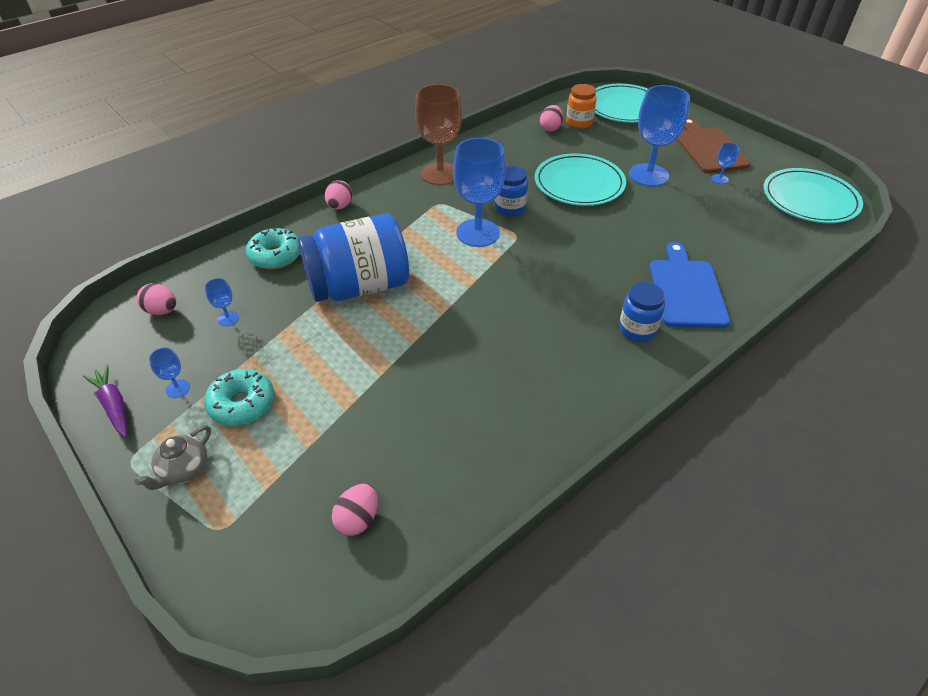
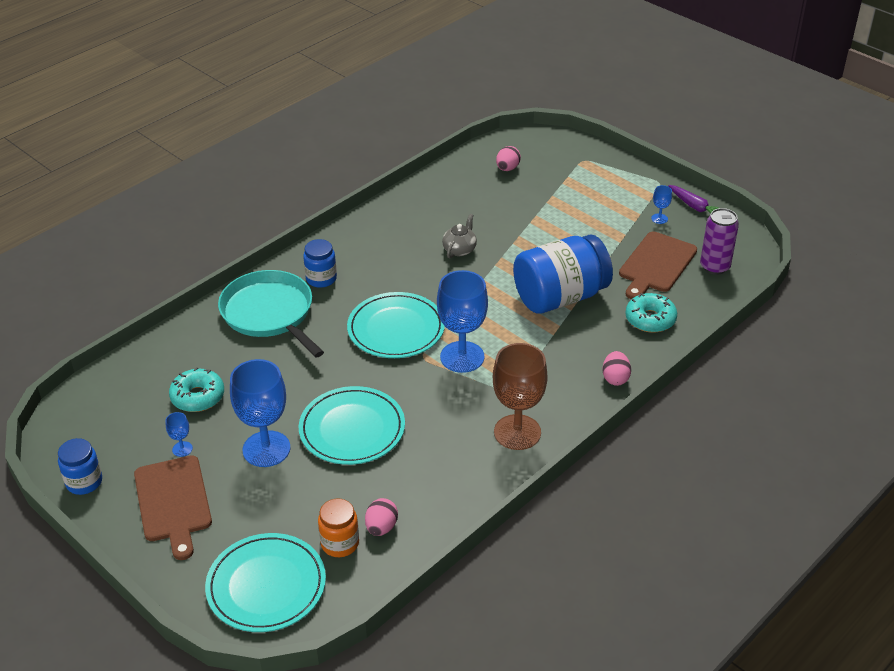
camera: 175 degrees right, 5 degrees down
grey teapot [135,425,211,490] -> grey teapot moved to [442,214,477,258]
pink egg [137,283,176,315] -> purple can [700,208,739,275]
turquoise donut [204,369,274,426] -> turquoise donut moved to [169,367,224,412]
blue goblet [205,278,239,326] -> brown cutting board [619,232,697,299]
blue jar [495,165,528,216] -> blue jar moved to [58,438,102,495]
blue cutting board [650,242,730,328] -> turquoise pan [218,270,324,357]
turquoise plate [763,168,863,223] -> turquoise plate moved to [347,292,445,358]

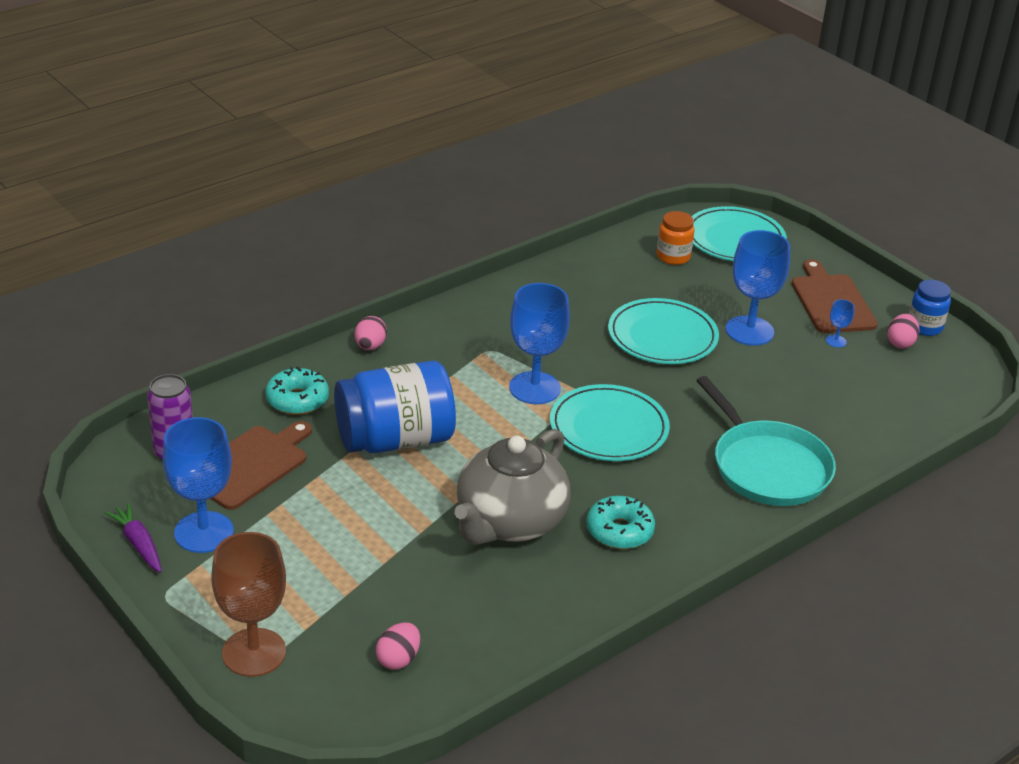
camera: 175 degrees left, 5 degrees down
turquoise donut [169,367,224,412] -> turquoise donut moved to [586,496,655,549]
blue jar [303,239,337,288] -> none
pink egg [365,498,398,536] -> pink egg moved to [887,314,919,348]
grey teapot [442,214,477,258] -> grey teapot [454,429,571,545], size x2.31
brown goblet [493,343,548,450] -> brown goblet moved to [211,532,286,677]
blue goblet [651,185,672,224] -> blue goblet [162,417,234,553], size x2.36

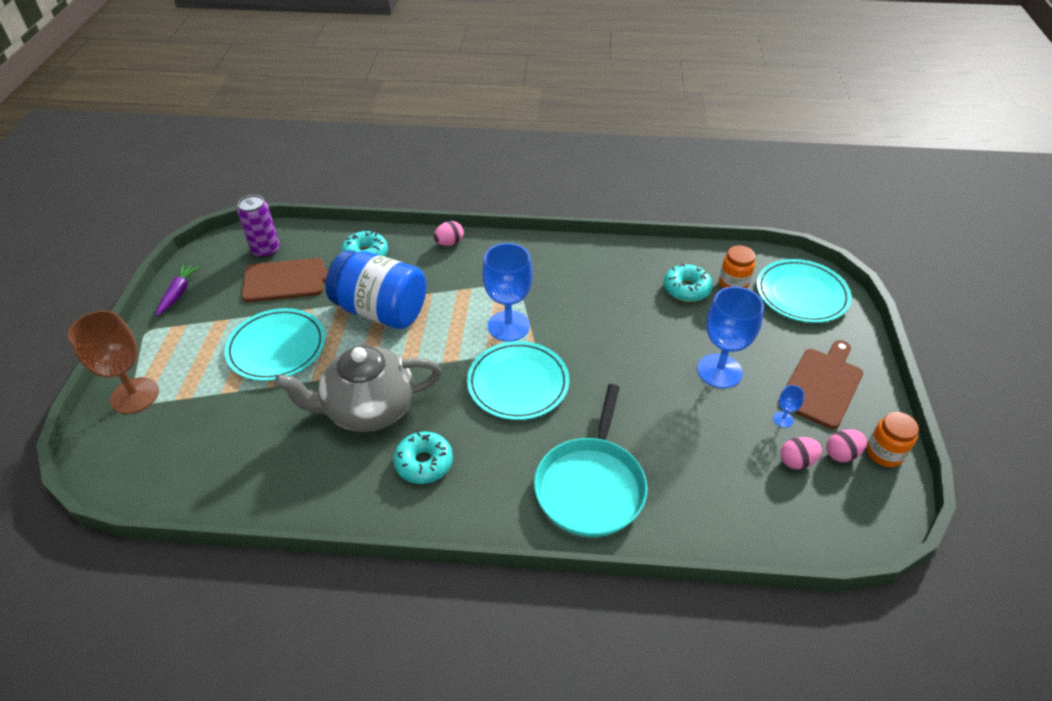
camera: 45 degrees right, 10 degrees up
blue goblet [162,417,234,553] -> none
pink egg [376,622,420,670] -> pink egg moved to [780,437,822,469]
turquoise plate [608,298,719,364] -> turquoise plate moved to [224,308,325,381]
blue jar [909,280,951,336] -> orange jar [867,412,919,467]
none -> turquoise donut [664,263,713,302]

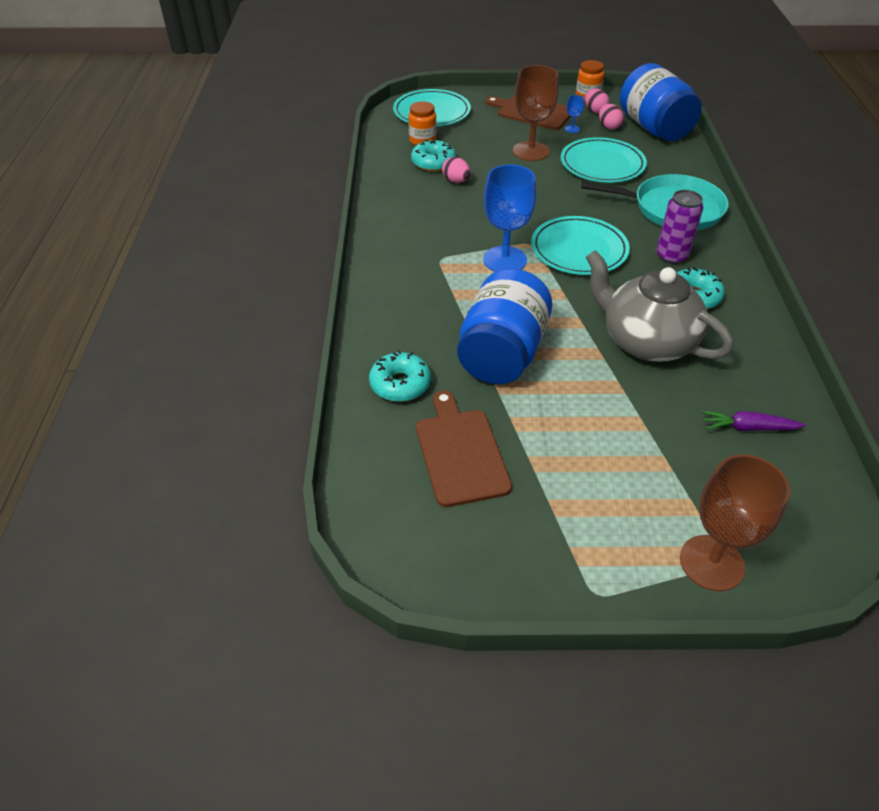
camera: 95 degrees left, 0 degrees up
purple carrot [156,264,200,316] -> purple carrot moved to [702,411,806,431]
turquoise plate [224,308,325,381] -> turquoise plate moved to [560,137,647,183]
purple can [237,195,280,258] -> purple can moved to [657,190,703,264]
grey teapot [274,345,442,432] -> grey teapot turned 150 degrees clockwise [586,250,733,362]
pink egg [434,221,464,246] -> pink egg moved to [442,157,471,183]
blue goblet [697,286,764,388] -> brown goblet [513,65,559,161]
none -> blue jar [620,63,702,141]

